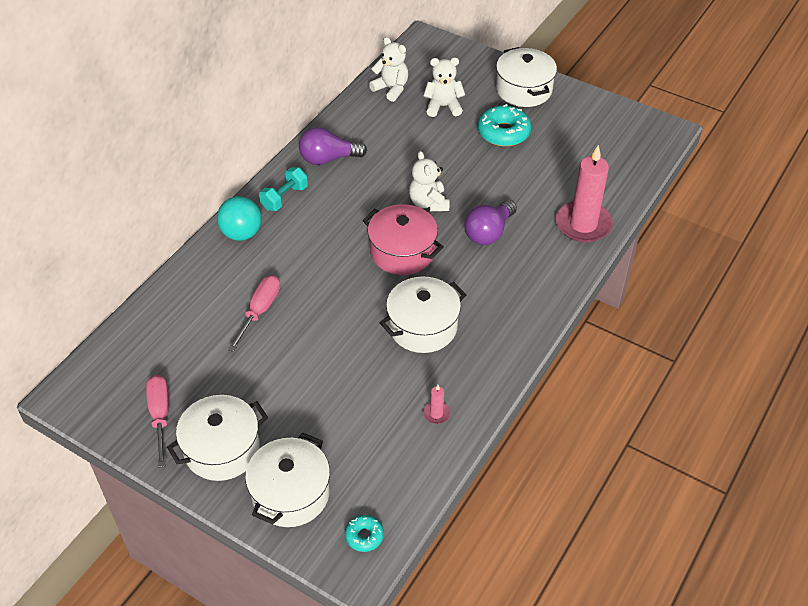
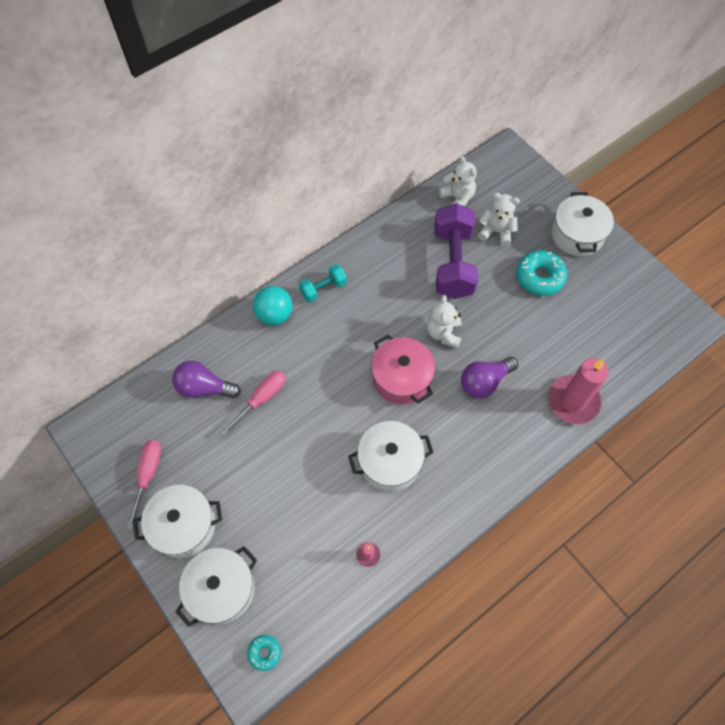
camera: 20 degrees right, 15 degrees up
purple light bulb [299,127,367,165] -> purple light bulb moved to [172,361,241,398]
none -> purple dumbbell [434,203,478,299]

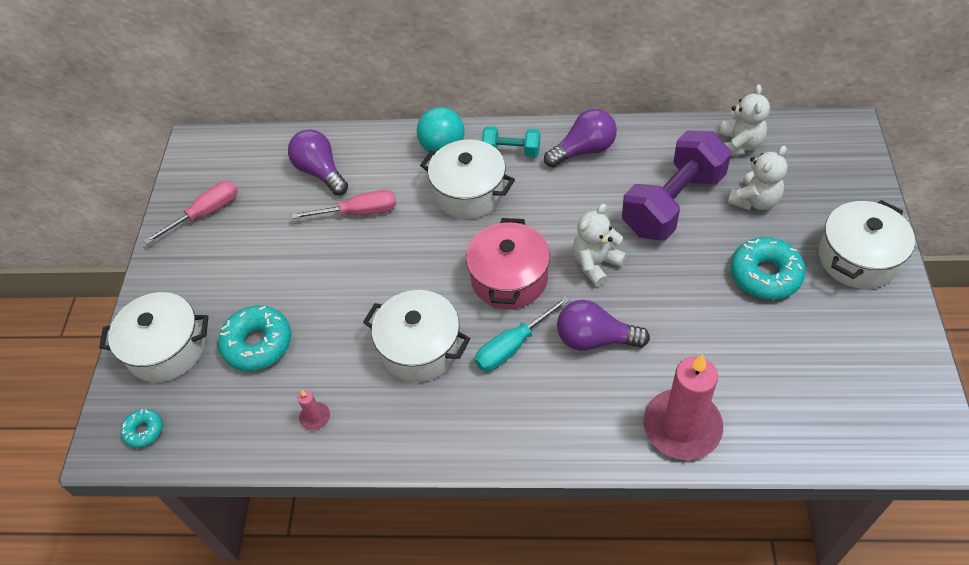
camera: 45 degrees right, 10 degrees down
white pot [133,485,222,558] -> white pot moved to [420,139,515,219]
white teddy bear [478,193,520,246] -> white teddy bear turned 75 degrees clockwise [728,146,787,211]
none -> turquoise donut [218,305,291,371]
none -> turquoise screwdriver [475,296,570,371]
none -> purple light bulb [544,109,617,167]

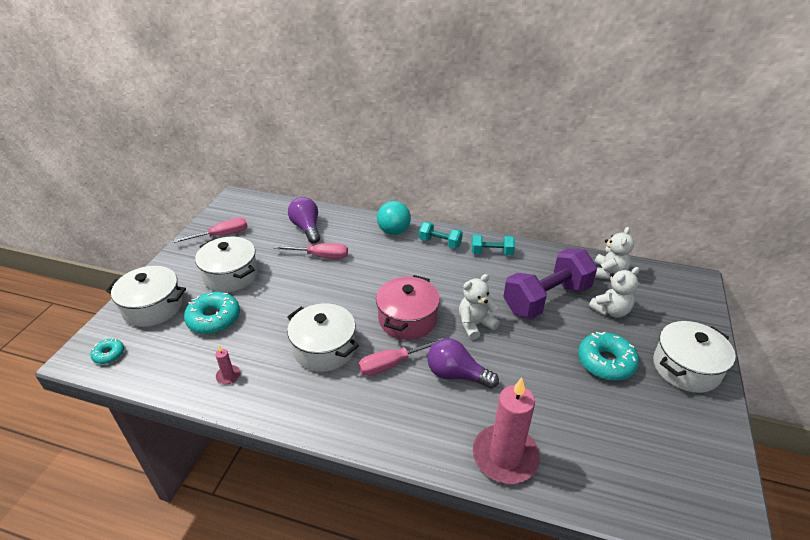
camera: 10 degrees right, 15 degrees down
white pot [420,139,515,219] -> white pot moved to [195,237,258,292]
turquoise screwdriver [475,296,570,371] -> pink screwdriver [359,338,443,376]
purple light bulb [544,109,617,167] -> turquoise dumbbell [471,235,515,255]

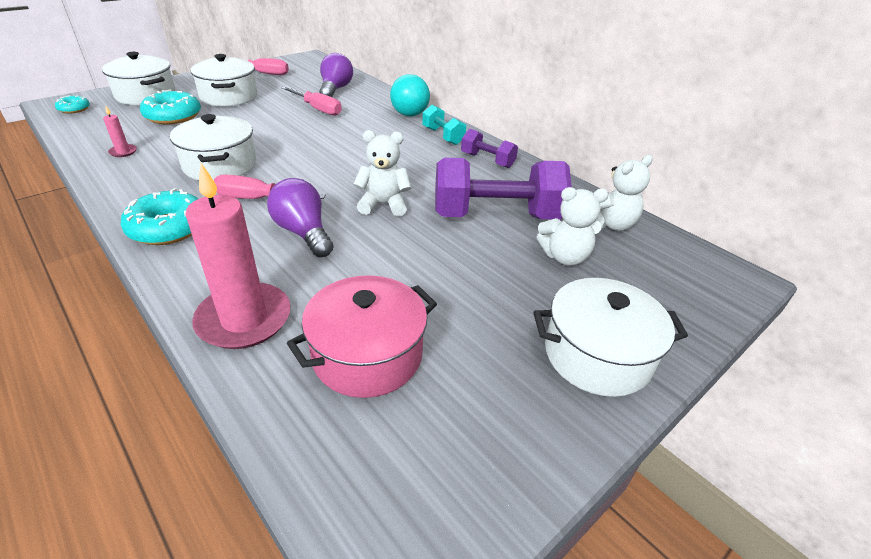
camera: 30 degrees right, 0 degrees up
pink pot [376,275,440,340] -> pink pot moved to [287,275,437,398]
turquoise dumbbell [471,235,515,255] -> purple dumbbell [461,129,518,168]
turquoise donut [578,332,639,381] -> turquoise donut moved to [121,188,198,245]

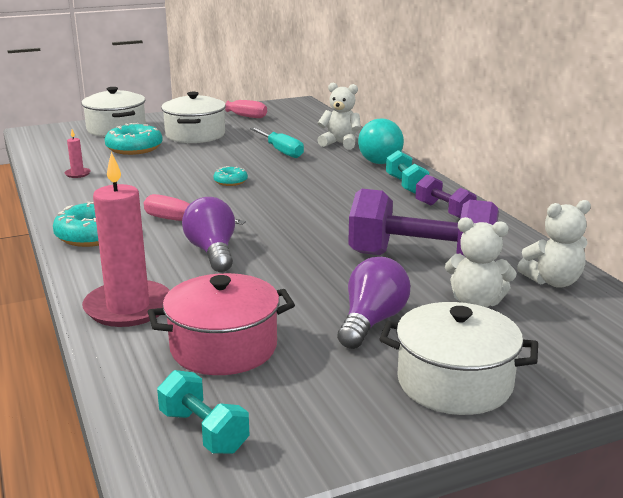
camera: 20 degrees right, 15 degrees down
turquoise donut [55,95,90,114] -> turquoise donut moved to [213,166,248,186]
white pot [170,114,256,180] -> none
pink screwdriver [281,86,342,116] -> turquoise screwdriver [250,127,304,158]
purple light bulb [319,53,353,97] -> purple light bulb moved to [337,257,410,349]
white teddy bear [353,130,411,216] -> white teddy bear moved to [317,83,361,149]
none -> turquoise dumbbell [157,370,250,454]

